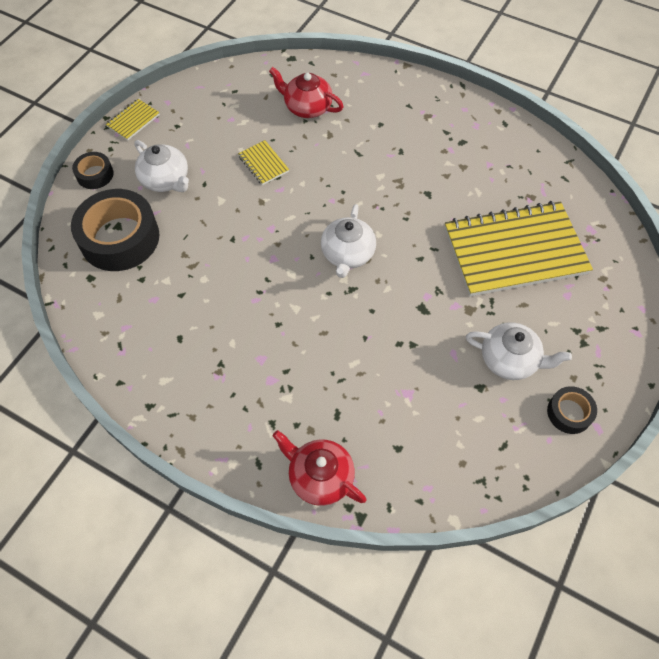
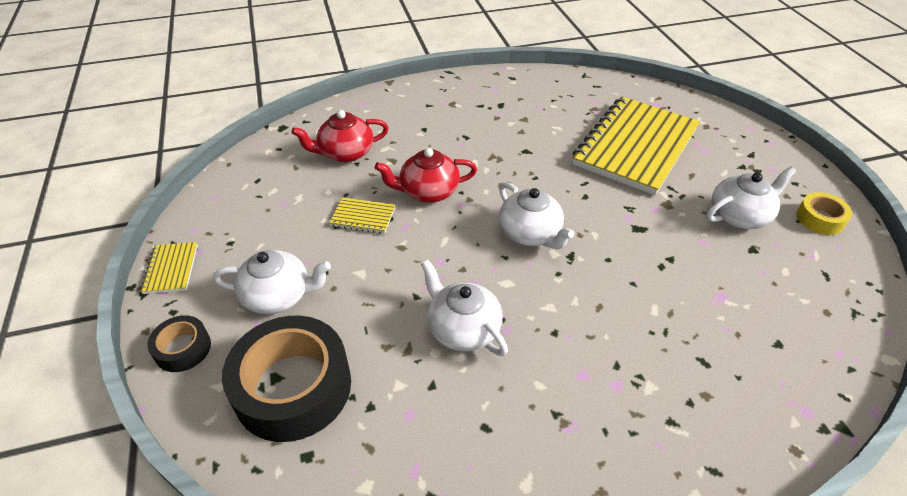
camera: 45 degrees left, 15 degrees down
red teapot [272,430,366,506] -> red teapot moved to [375,148,477,203]
black tape [547,386,597,434] -> yellow tape [796,192,852,235]
none -> white teapot [421,260,508,356]

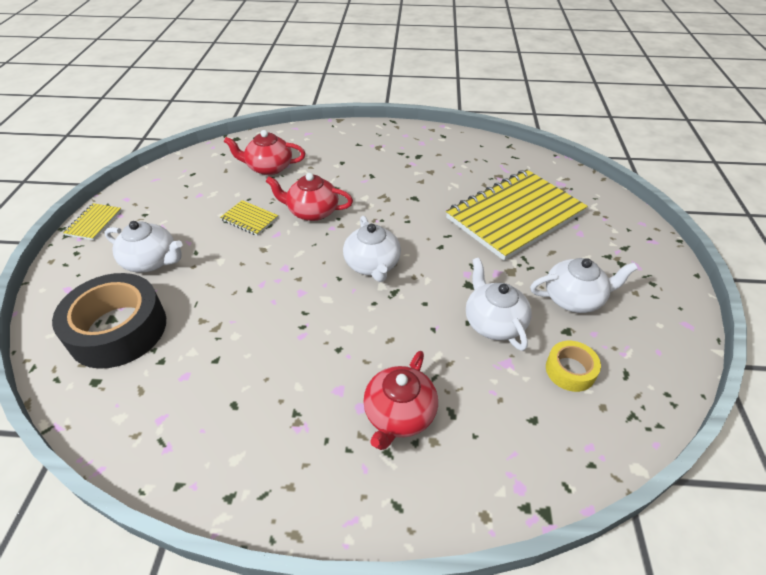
camera: 20 degrees right, 0 degrees up
black tape [147,316,211,372] -> none
white teapot [421,260,508,356] -> white teapot moved to [466,258,532,351]
yellow tape [796,192,852,235] -> yellow tape moved to [546,341,601,392]
none -> red teapot [363,351,438,450]

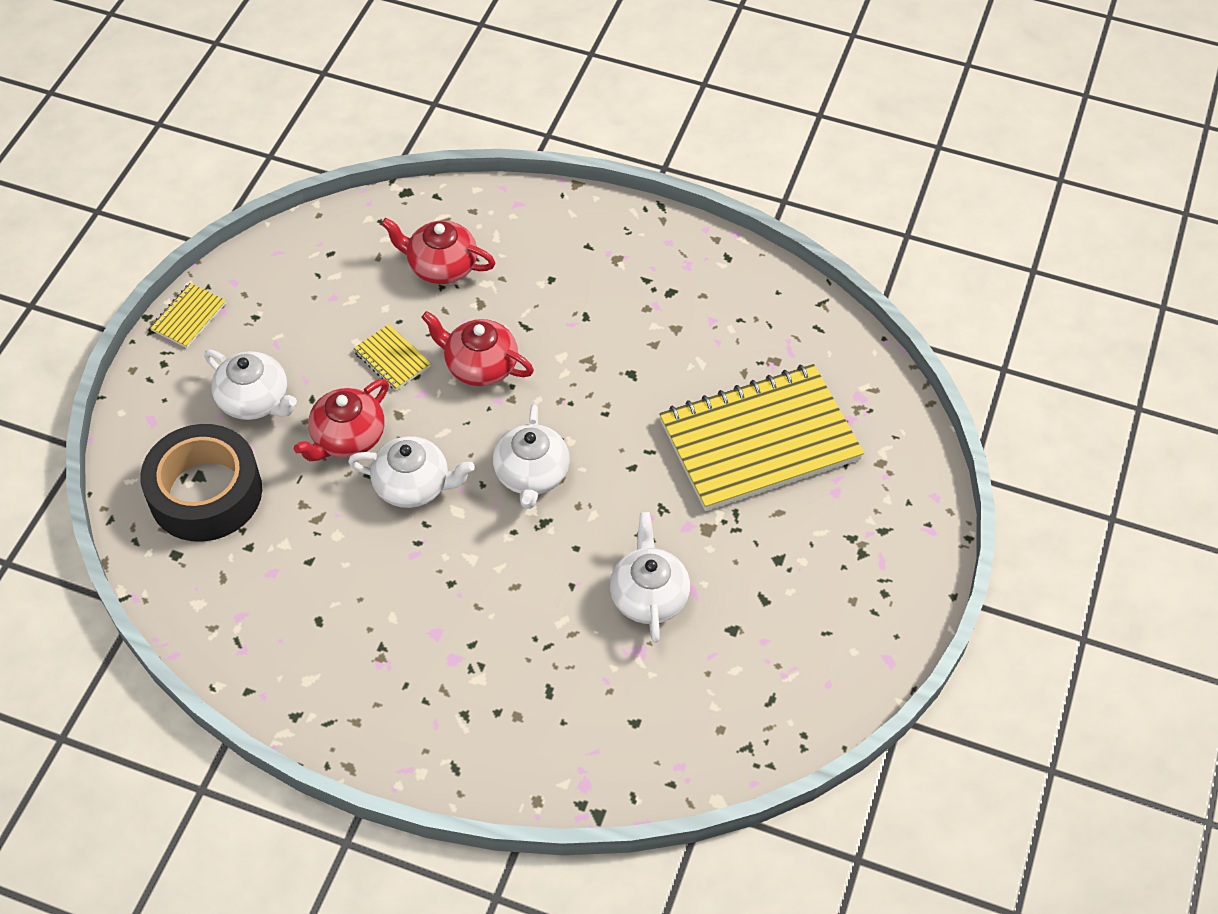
camera: 15 degrees right, 10 degrees up
red teapot [363,351,438,450] -> red teapot moved to [294,379,389,461]
white teapot [530,258,638,313] -> white teapot moved to [348,436,475,508]
yellow tape [546,341,601,392] -> none

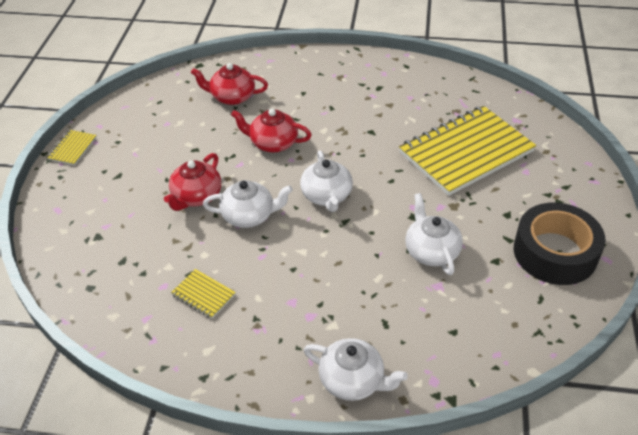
camera: 10 degrees left, 10 degrees down
black tape [140,424,262,542] -> black tape moved to [514,203,606,285]
white teapot [204,350,297,420] -> white teapot moved to [304,338,408,401]
yellow notebook [353,324,431,391] -> yellow notebook moved to [171,269,236,319]

